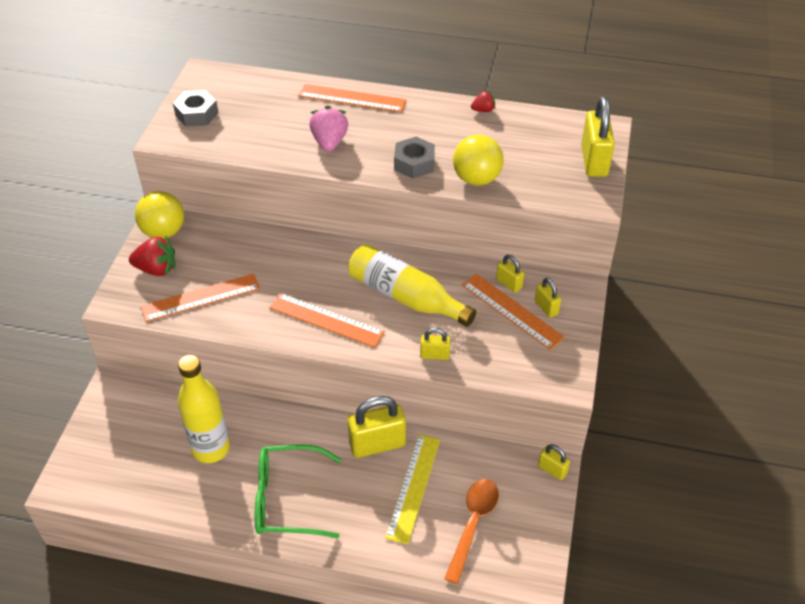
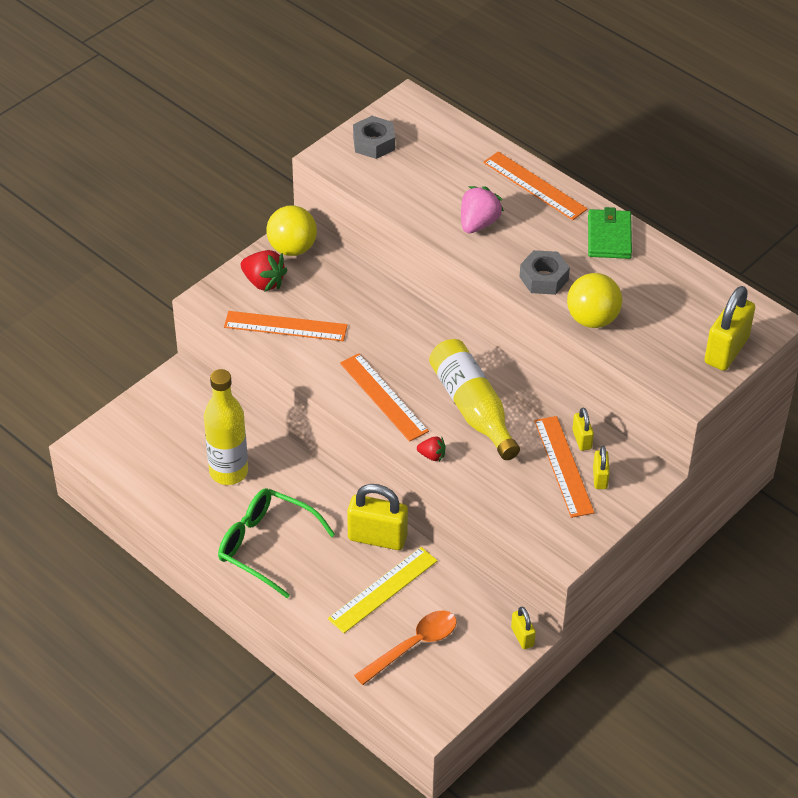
camera: 30 degrees right, 0 degrees up
yellow padlock [420,328,451,360] -> none
red strawberry [471,91,495,112] -> red strawberry moved to [417,437,446,461]
none -> green wallet [588,207,632,259]

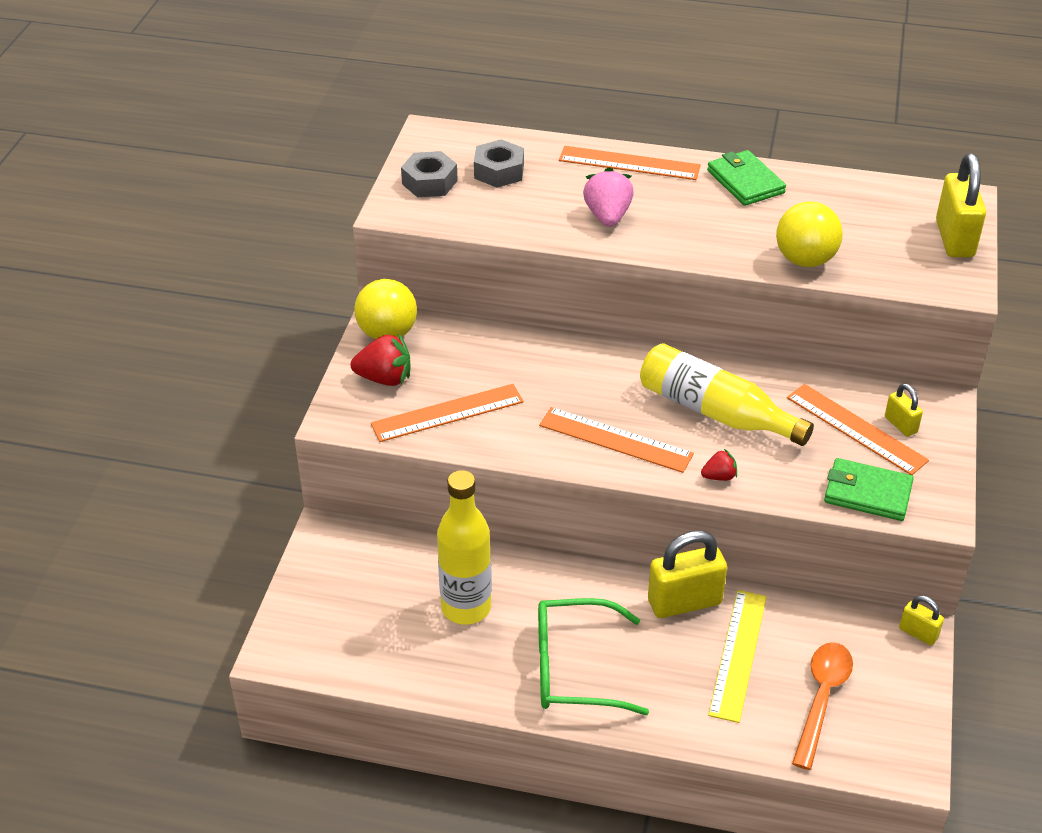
camera: 30 degrees left, 5 degrees down
grey nut [519,250,570,295] -> grey nut moved to [474,139,524,188]
yellow padlock [572,407,594,451] -> none
none -> green wallet [824,458,914,521]

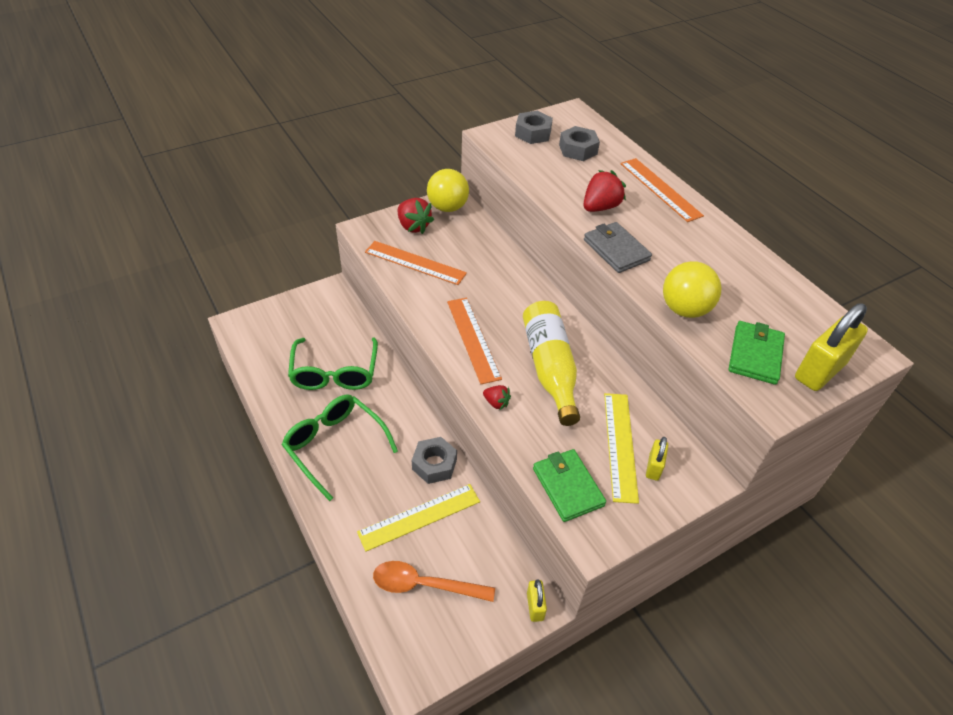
camera: 45 degrees right, 5 degrees up
yellow bottle [437,470,491,625] -> green glasses [288,338,378,390]
pink strawberry [583,167,634,227] -> red strawberry [583,170,626,212]
yellow padlock [648,530,727,618] -> grey nut [412,437,457,484]
green wallet [707,150,786,206] -> green wallet moved to [728,321,785,385]
orange ruler [787,384,929,475] -> yellow ruler [604,393,639,504]
orange spoon [792,642,853,770] -> orange spoon turned 150 degrees counterclockwise [373,561,495,602]
none -> grey wallet [584,222,652,273]

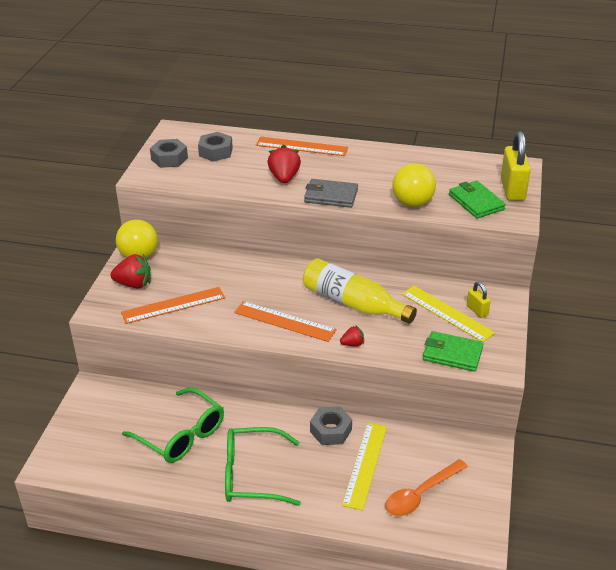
camera: 45 degrees left, 10 degrees down
yellow padlock [527,579,547,622] -> none

